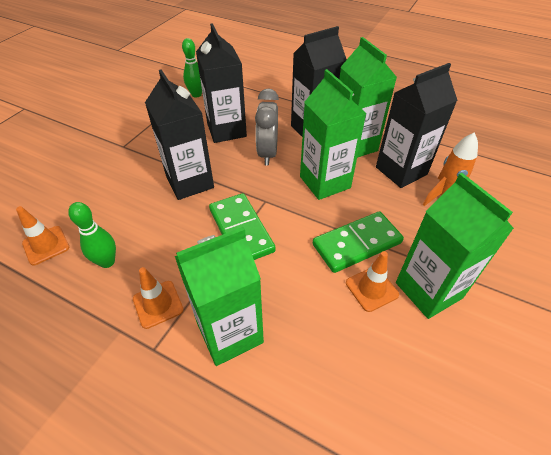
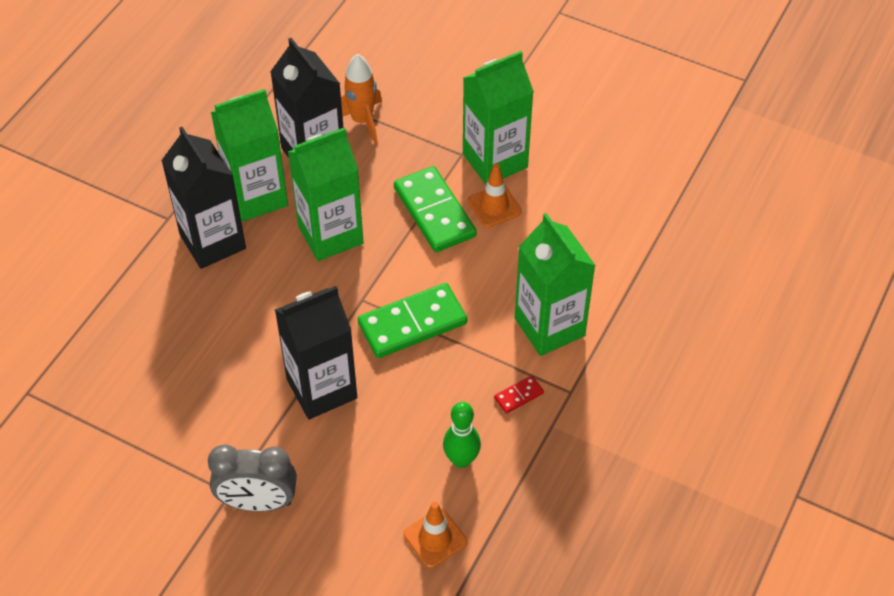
camera: 90 degrees left, 5 degrees up
orange traffic cone [133,267,184,329] -> red domino [494,375,544,414]
green bowling pin [182,38,202,97] -> none
black carton [196,23,247,143] -> none
grey clock [255,88,279,166] -> grey clock moved to [208,444,297,511]

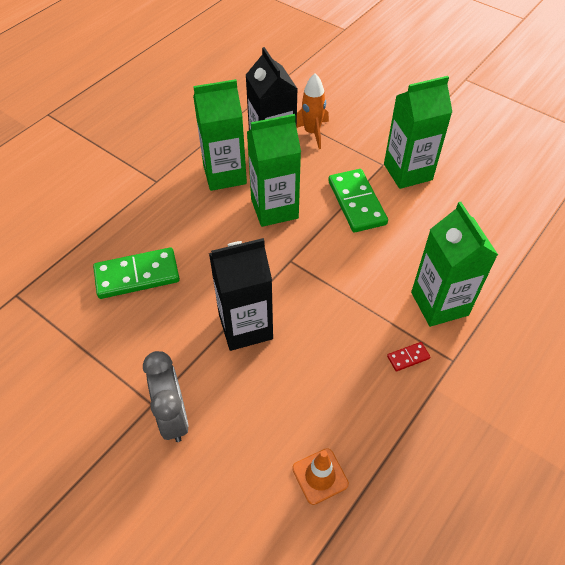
camera: 10 degrees right, 0 degrees up
black carton [161,127,246,269] -> none
grey clock [208,444,297,511] -> grey clock turned 120 degrees counterclockwise [143,351,189,442]
green domino [358,283,467,358] -> green domino moved to [93,247,180,299]
green bowling pin [443,402,481,468] -> none
orange traffic cone [468,164,522,228] -> none

